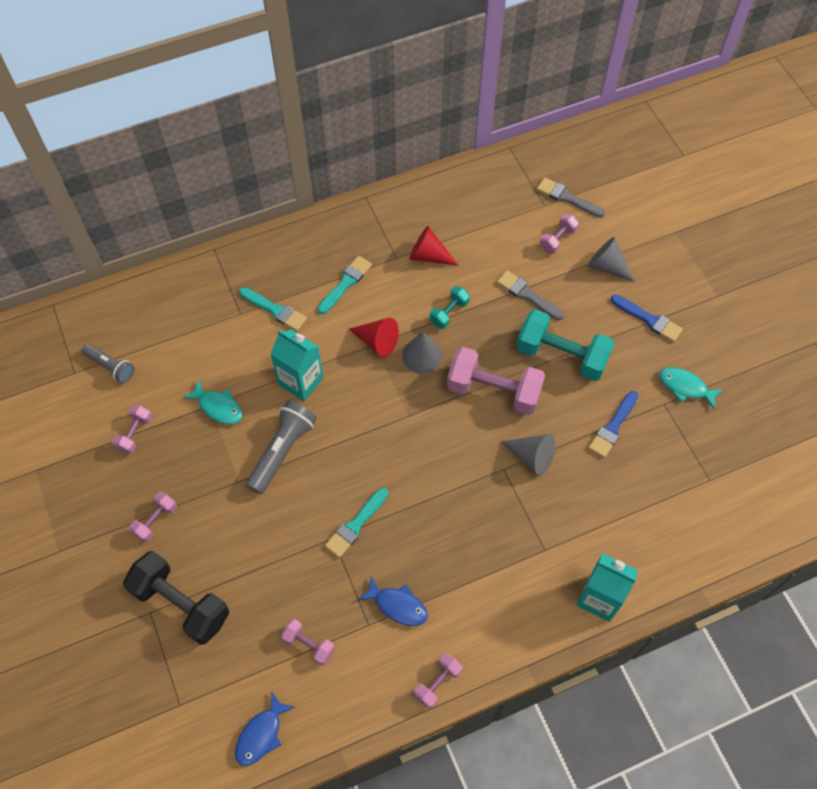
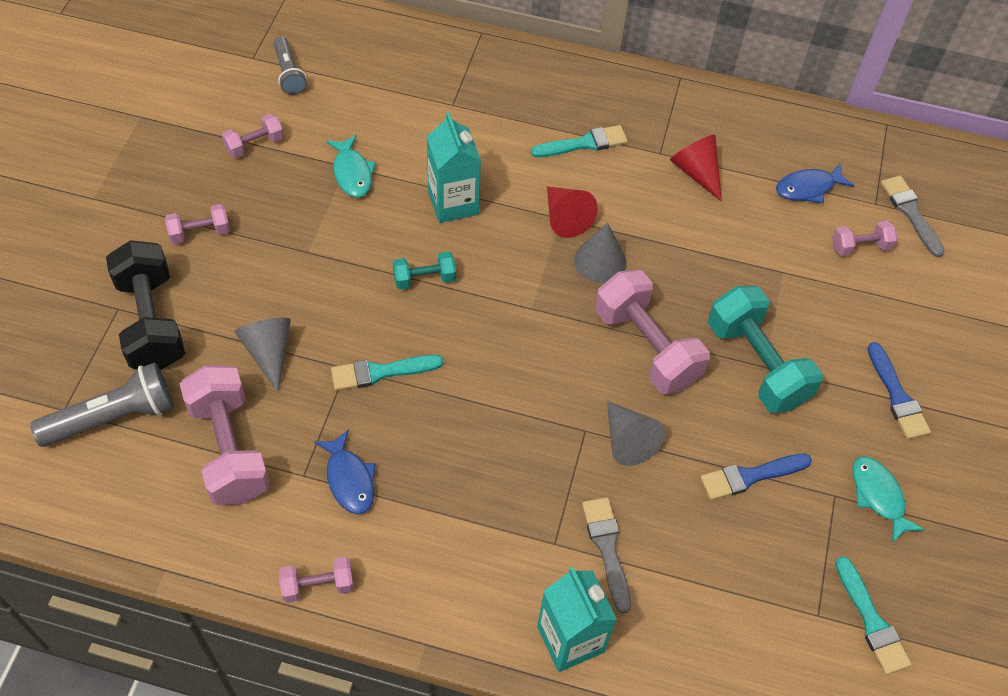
camera: 35 degrees right, 5 degrees down
blue fish [235,691,294,766] -> blue fish moved to [776,163,855,204]
turquoise brush [239,287,307,331] -> turquoise brush moved to [835,556,912,675]
grey flashlight [246,400,317,494] -> grey flashlight moved to [30,362,174,447]
pink dumbbell [281,619,335,665] -> pink dumbbell [180,365,270,505], size x1.99
turquoise dumbbell [430,286,470,329] -> turquoise dumbbell moved to [393,251,456,290]
grey brush [497,270,564,320] -> grey brush moved to [582,497,631,614]
grey cone [588,237,635,282] -> grey cone moved to [234,318,291,392]

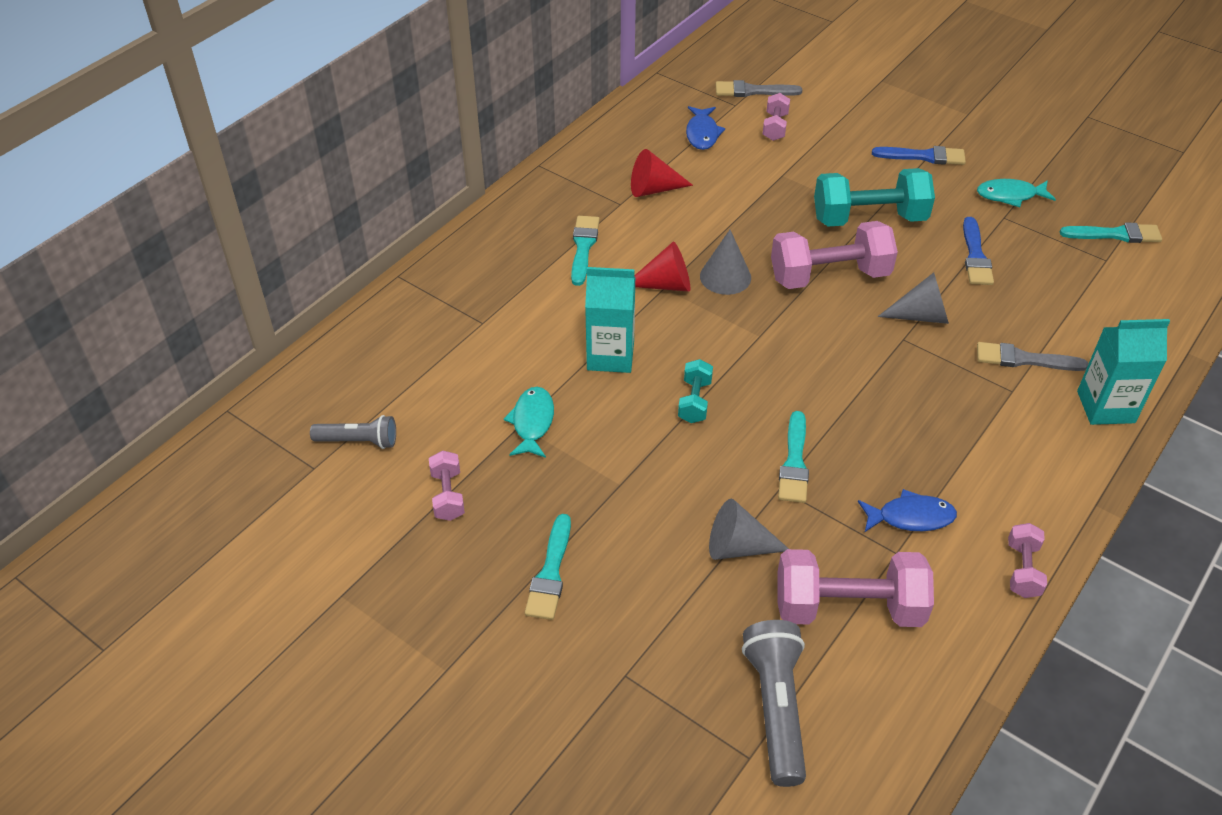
camera: 65 degrees left, 10 degrees down
black dumbbell [106,240,185,371] -> none
pink dumbbell [165,204,230,244] -> turquoise brush [525,514,571,620]
turquoise fish [326,135,376,197] -> turquoise fish turned 90 degrees counterclockwise [504,387,554,458]

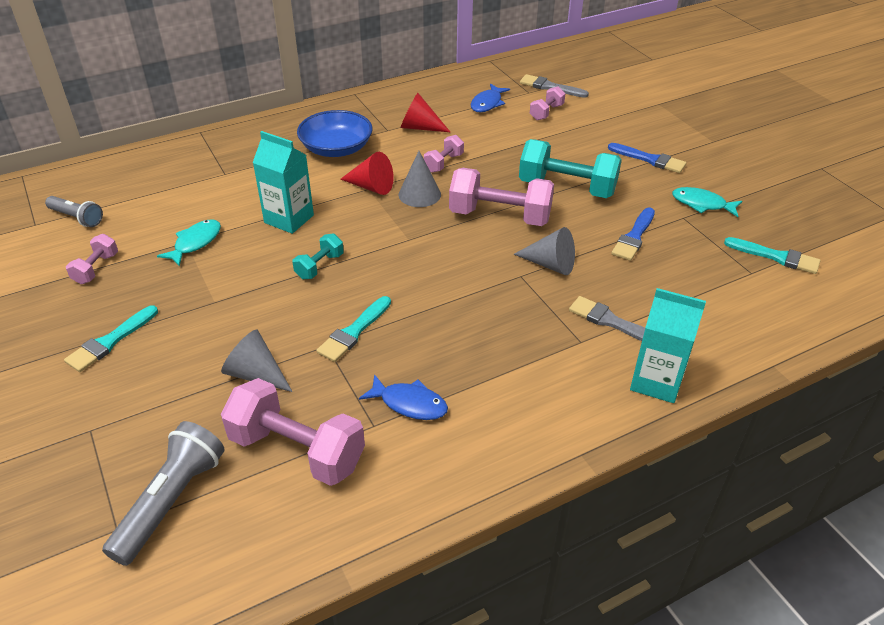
camera: 25 degrees right, 5 degrees down
turquoise brush [571,216,600,286] -> blue bowl [297,110,372,157]
pink dumbbell [1008,523,1047,598] -> pink dumbbell moved to [424,135,464,173]

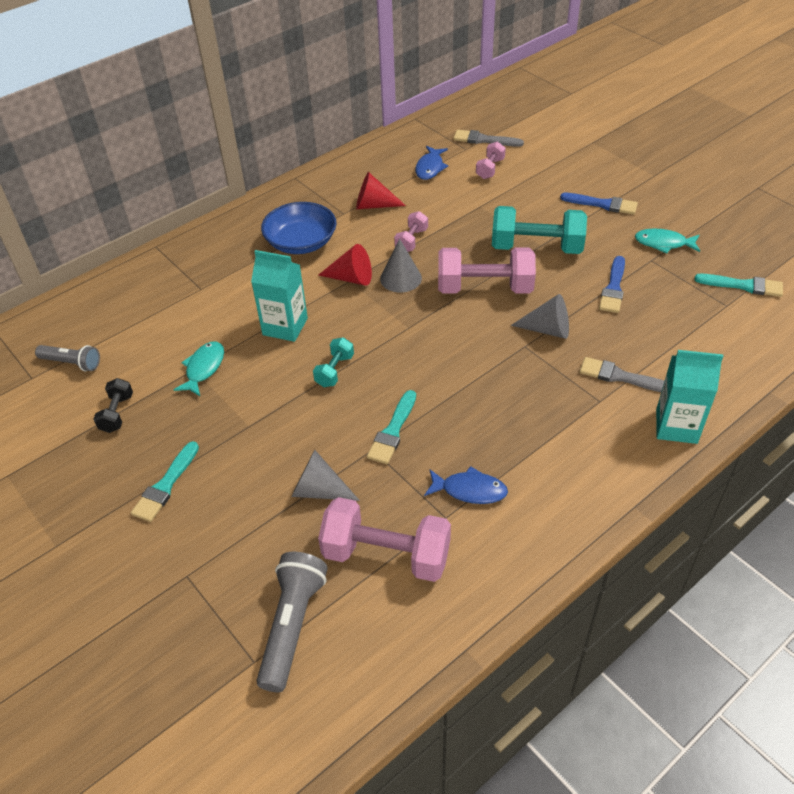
camera: 10 degrees left, 5 degrees up
pink dumbbell [66,234,118,284] -> black dumbbell [94,378,133,433]

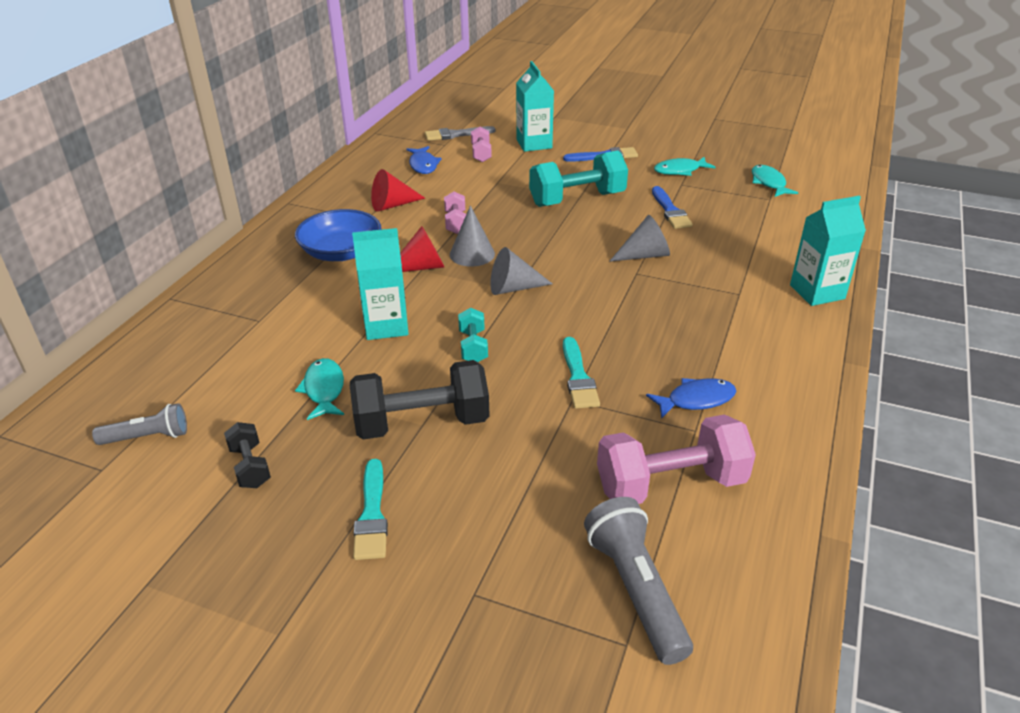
camera: 30 degrees left, 10 degrees down
grey cone [291,450,360,501] -> grey cone moved to [490,247,552,295]
pink dumbbell [438,248,536,294] -> none
grey brush [580,357,664,392] -> none
turquoise brush [694,274,783,297] -> turquoise fish [752,165,798,197]
none -> black dumbbell [350,360,490,439]
none -> turquoise carton [516,61,554,152]

